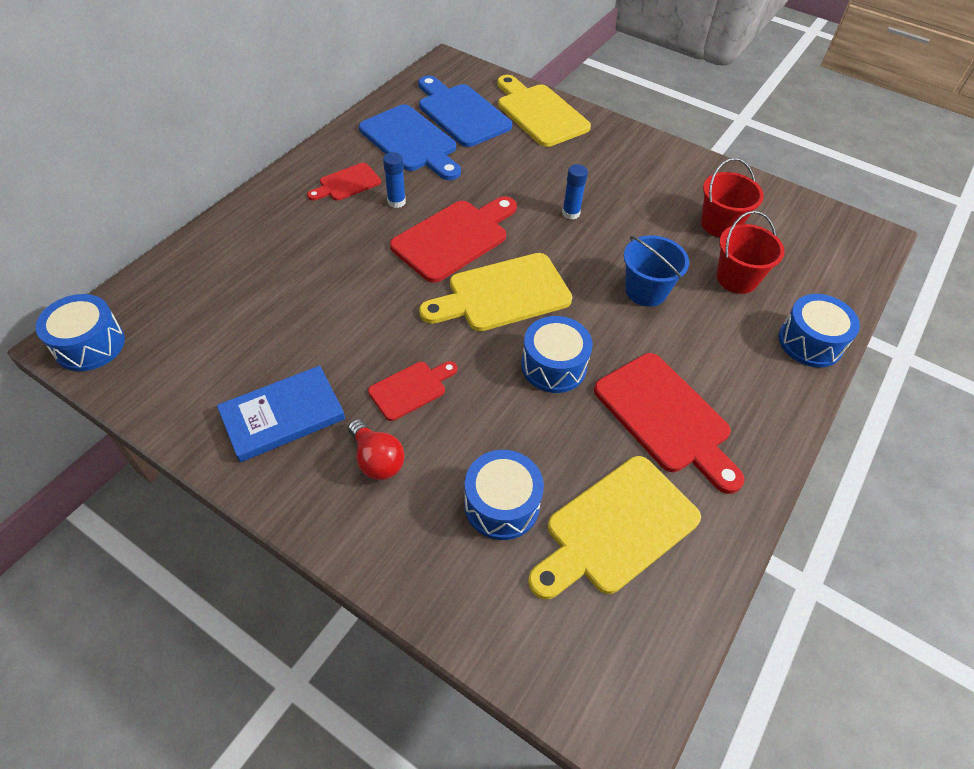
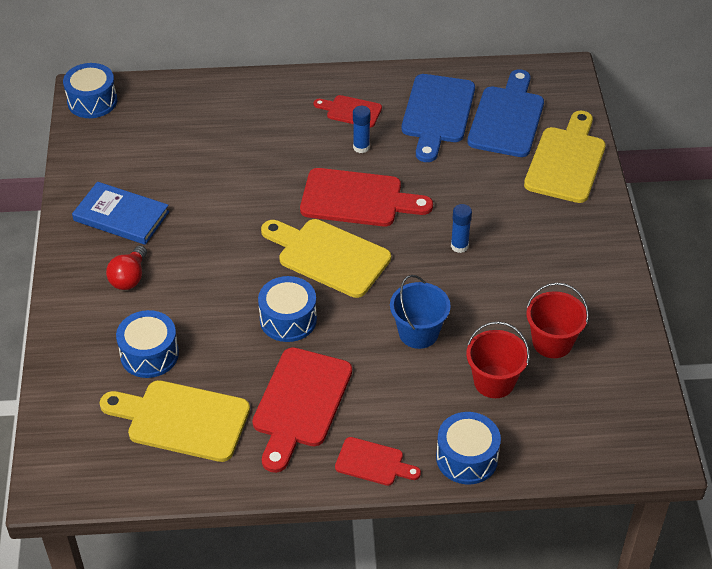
camera: 55 degrees right, 5 degrees down
red cutting board [368,361,457,421] -> red cutting board moved to [335,437,421,486]

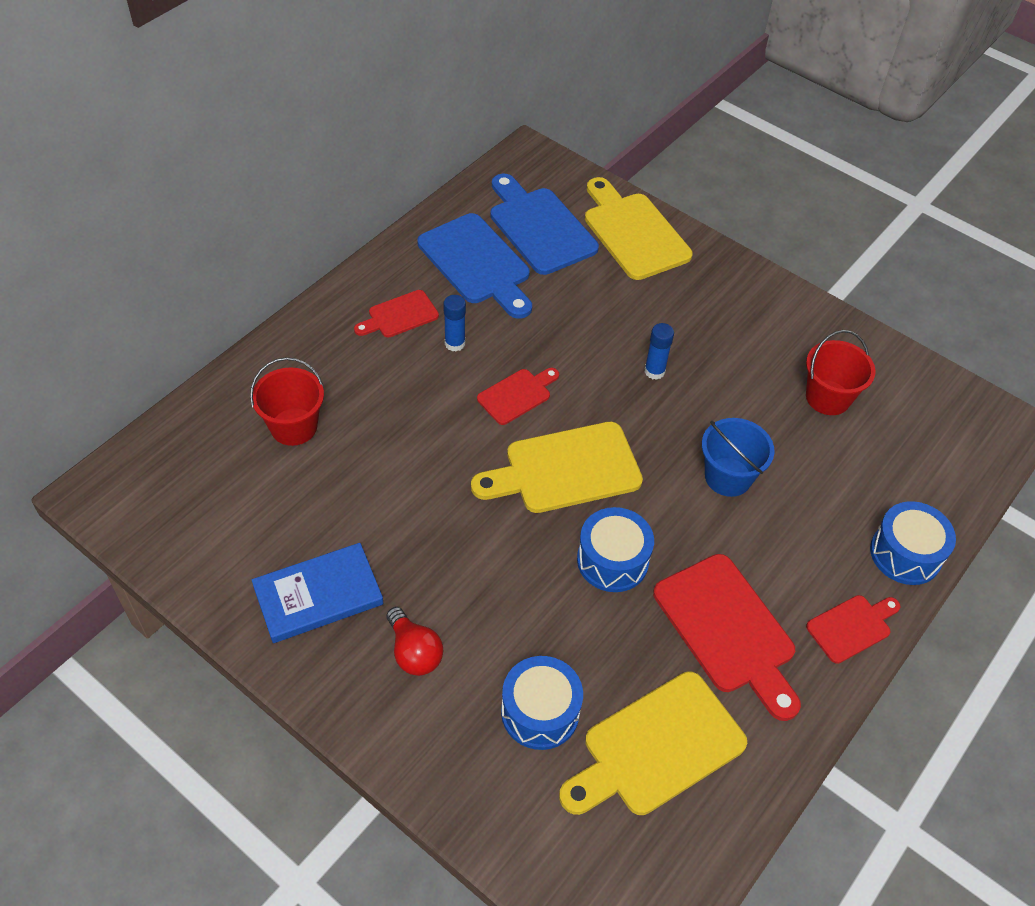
camera: 50 degrees left, 5 degrees up
blue drum [63,63,117,118] -> none
red cutting board [300,168,433,226] -> red cutting board [477,368,559,425], size x0.55
red bucket [466,321,530,398] -> red bucket moved to [250,357,324,446]

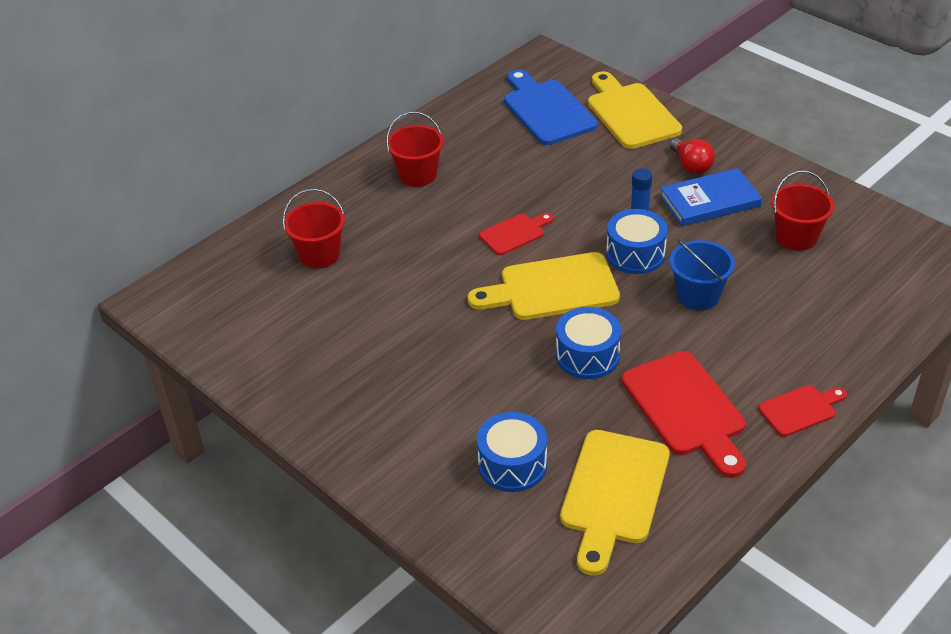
camera: 10 degrees right, 10 degrees down
blue book [252,543,384,643] -> blue book moved to [660,168,762,226]
red cutting board [354,290,439,338] -> red bucket [386,111,444,187]
red light bulb [386,607,443,676] -> red light bulb moved to [670,138,715,174]
blue cutting board [418,213,532,319] -> none
blue glue stick [443,295,466,352] -> none
yellow cutting board [559,671,747,815] -> yellow cutting board turned 45 degrees counterclockwise [560,430,670,576]
blue drum [870,501,956,585] -> blue drum moved to [606,209,668,274]

